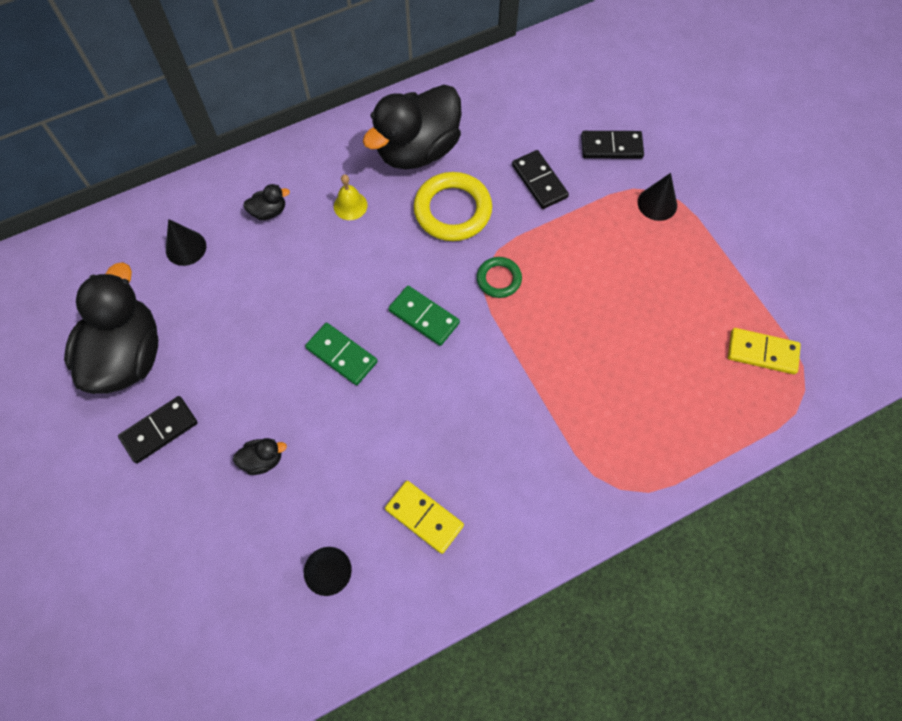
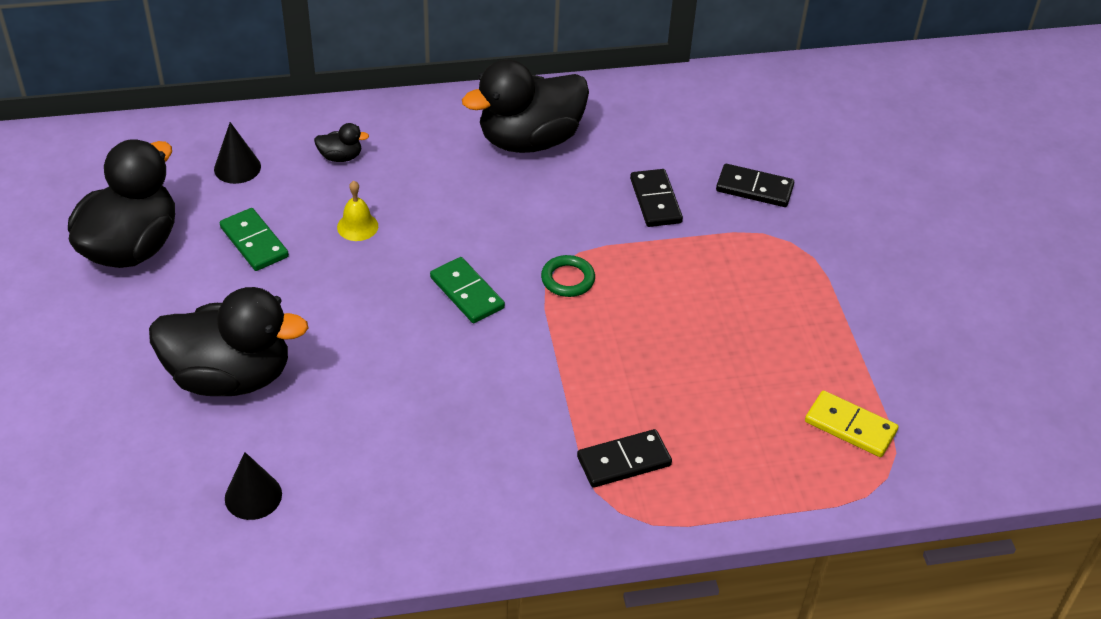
camera: 15 degrees right, 20 degrees down
black domino [118,396,198,463] -> black domino moved to [577,429,672,488]
black duck [233,438,287,475] -> black duck [149,287,309,396], size x2.49
green domino [305,323,378,385] -> green domino moved to [220,208,289,271]
yellow bell [334,175,368,220] -> yellow bell moved to [337,181,378,241]
yellow domino [385,481,464,554] -> none
yellow ring [414,172,492,241] -> none
black cone [638,173,677,221] -> none

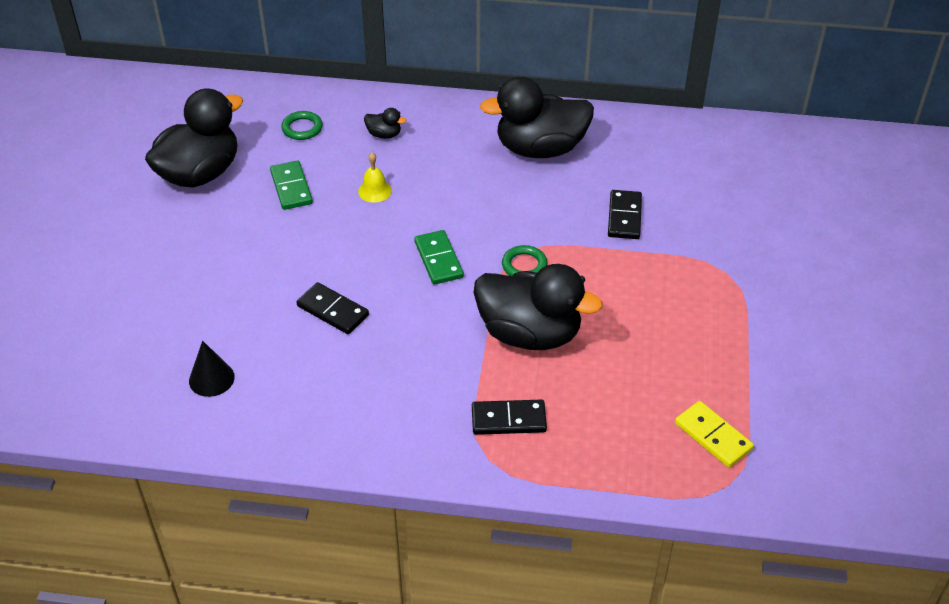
camera: 20 degrees right, 0 degrees up
black duck [149,287,309,396] -> black duck moved to [473,264,603,350]
black cone [214,122,261,184] -> green ring [281,111,323,140]
black domino [716,164,794,207] -> black domino moved to [297,282,369,334]

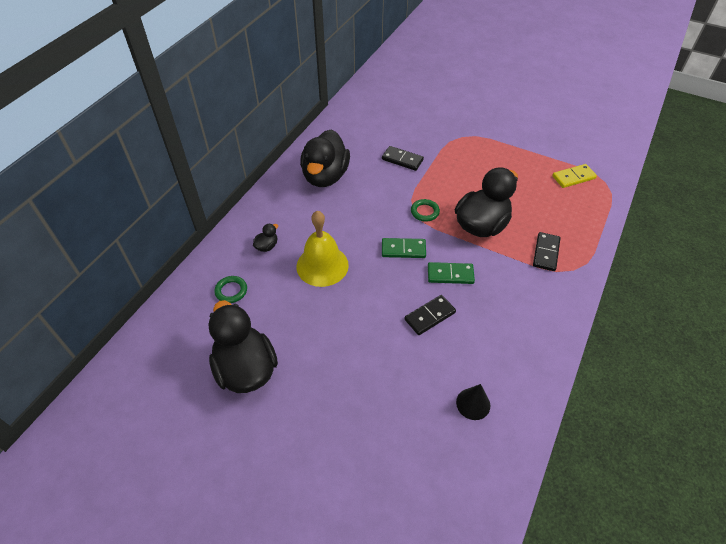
camera: 70 degrees left, 5 degrees up
green domino [270,161,313,210] -> green domino moved to [428,262,475,284]
yellow bell [358,152,392,202] -> yellow bell [296,211,349,287], size x2.14

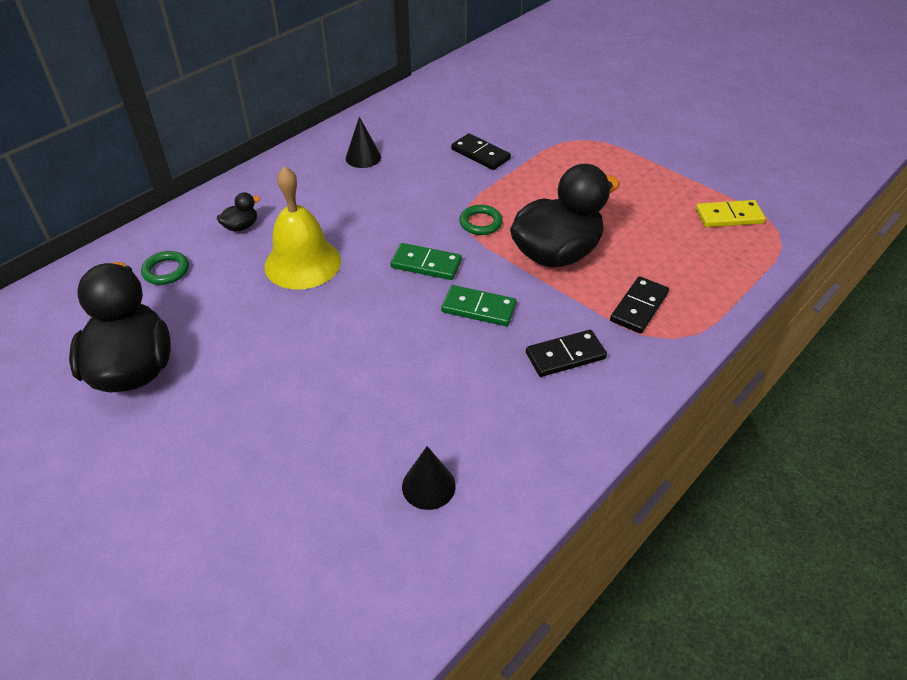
camera: 15 degrees right, 5 degrees down
black duck [300,130,350,187] -> black cone [346,117,381,168]
black domino [405,295,456,335] -> black domino moved to [526,330,607,377]

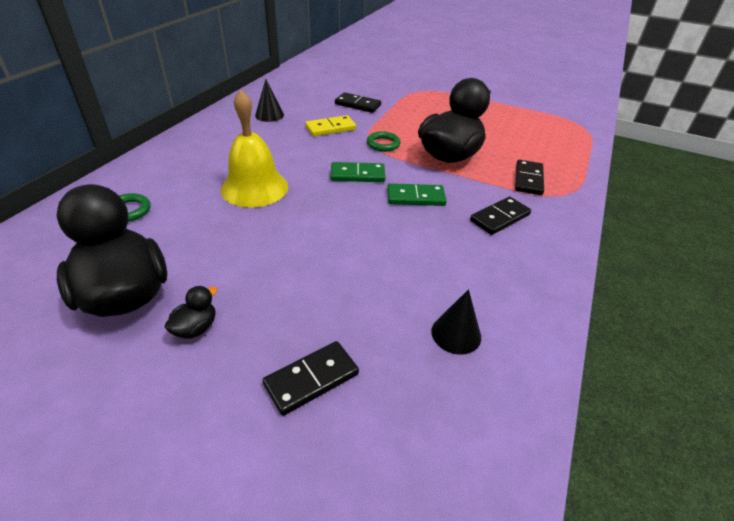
camera: 20 degrees left, 5 degrees down
black duck [217,192,260,232] -> black duck moved to [165,286,218,339]
yellow domino [696,200,766,227] -> yellow domino moved to [305,115,356,136]
none -> black domino [263,341,359,416]

